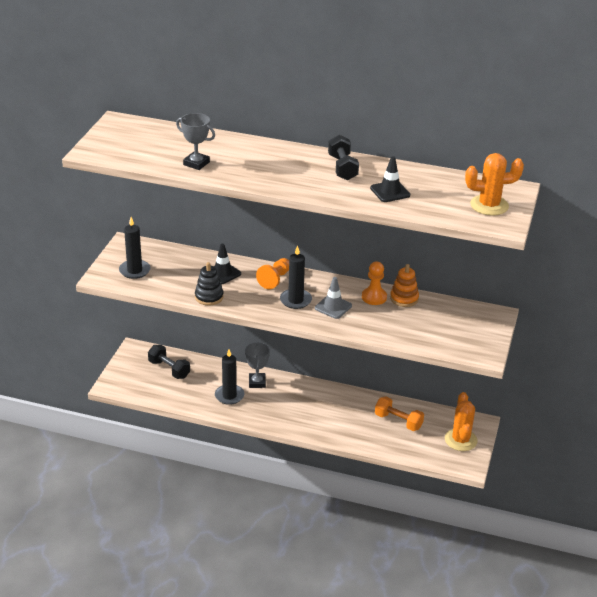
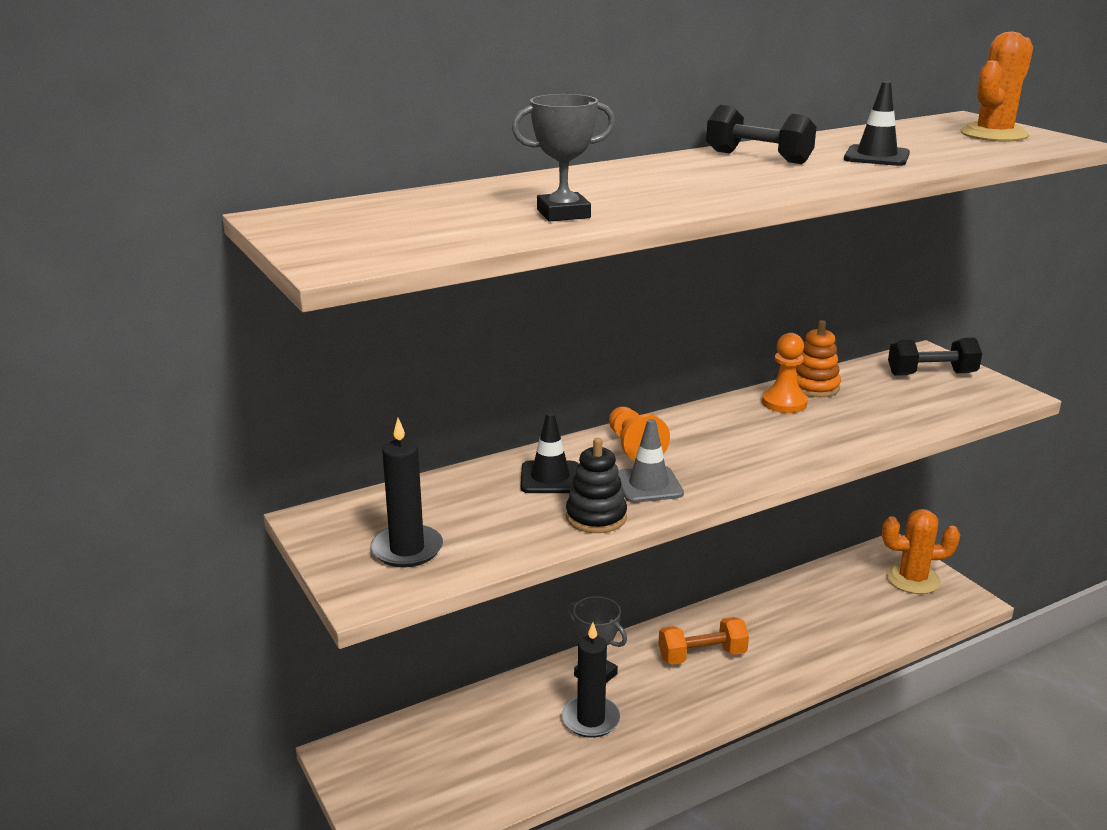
camera: 45 degrees left, 10 degrees down
black dumbbell [148,345,190,379] -> black dumbbell moved to [888,338,982,376]
black candle [280,245,312,309] -> none
grey traffic cone [315,277,352,319] -> grey traffic cone moved to [618,419,684,503]
orange dumbbell [375,396,424,431] -> orange dumbbell moved to [658,617,749,664]
orange cactus [445,392,478,451] -> orange cactus turned 45 degrees counterclockwise [882,509,960,594]

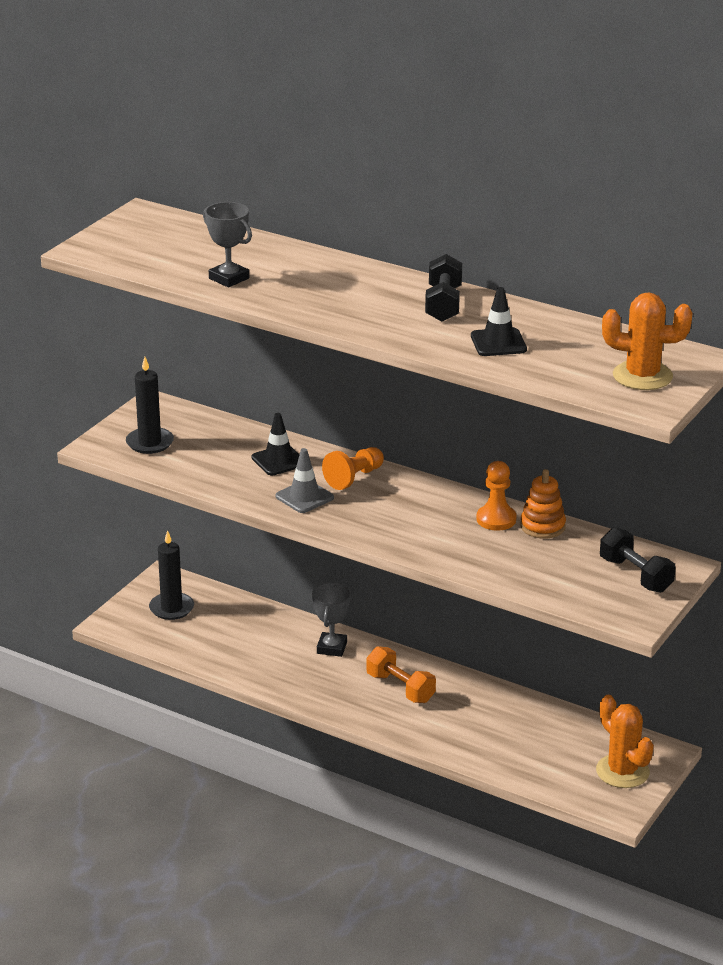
camera: 60 degrees right, 5 degrees up
black candle [562,622,621,738] -> black candle moved to [149,530,194,620]
black stacking toy [566,438,627,533] -> none

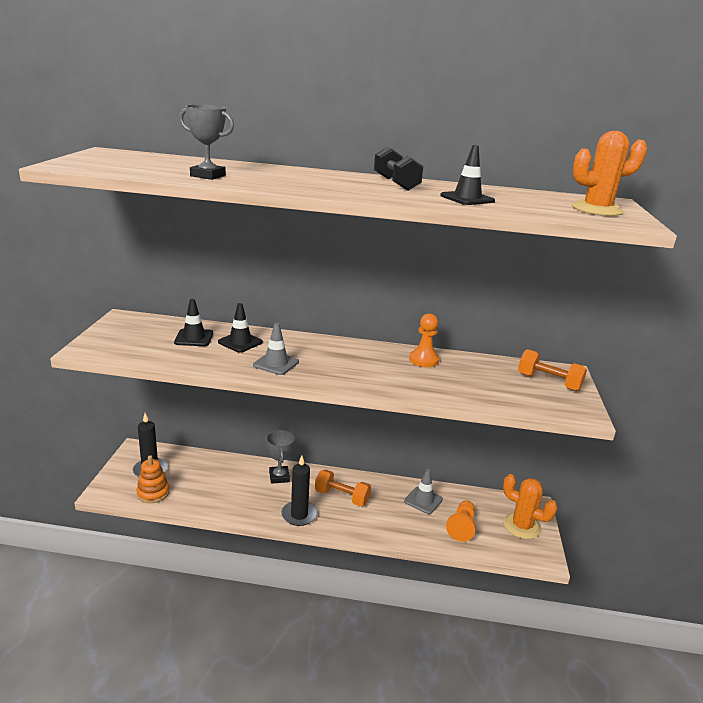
camera: 25 degrees left, 5 degrees down
black candle [126,357,174,454] -> black candle moved to [281,456,318,526]
orange pawn [322,447,384,490] -> orange pawn moved to [446,500,476,542]
orange stacking toy [520,469,566,539] -> orange stacking toy moved to [136,455,170,503]
black dumbbell [600,527,676,593] -> orange dumbbell [518,349,587,391]
none -> black traffic cone [174,299,213,346]
none -> grey traffic cone [404,469,443,514]

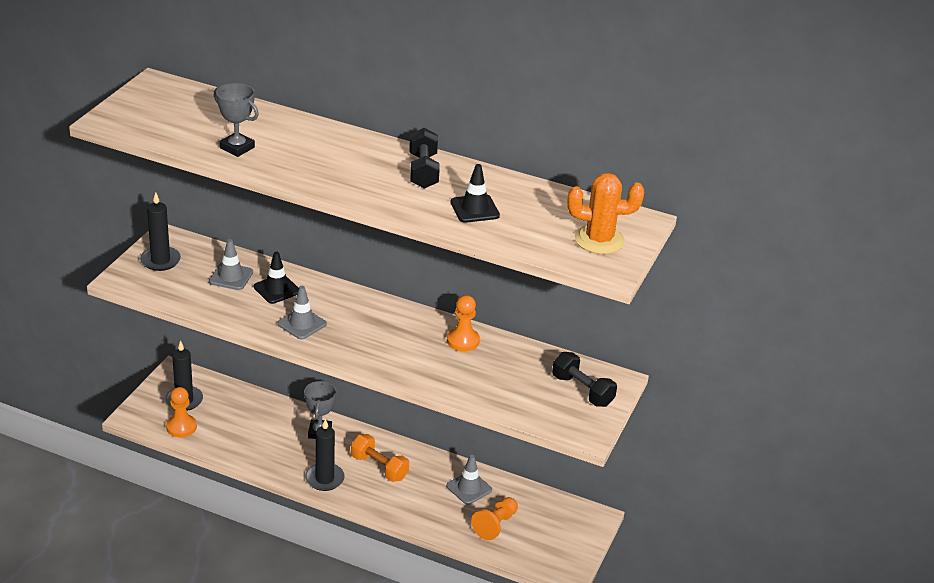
camera: 15 degrees right, 10 degrees up
orange stacking toy [136,455,170,503] -> orange pawn [166,387,197,437]
black traffic cone [174,299,213,346] -> grey traffic cone [209,239,253,290]
orange cactus [503,474,558,539] -> none
orange dumbbell [518,349,587,391] -> black dumbbell [552,352,617,407]
none -> black candle [140,192,181,271]

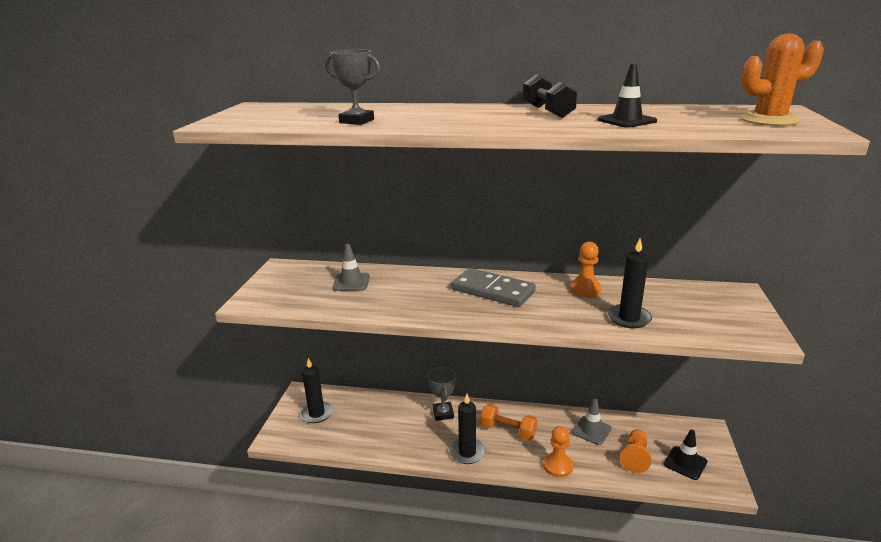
camera: 10 degrees left, 10 degrees down
black candle [140,192,181,271] -> black candle moved to [608,238,652,328]
orange pawn [166,387,197,437] -> orange pawn moved to [543,426,573,478]
black traffic cone [254,251,299,304] -> black traffic cone moved to [664,430,707,480]
grey traffic cone [277,286,327,340] -> none
black dumbbell [552,352,617,407] -> none
none -> grey domino [452,268,536,307]

